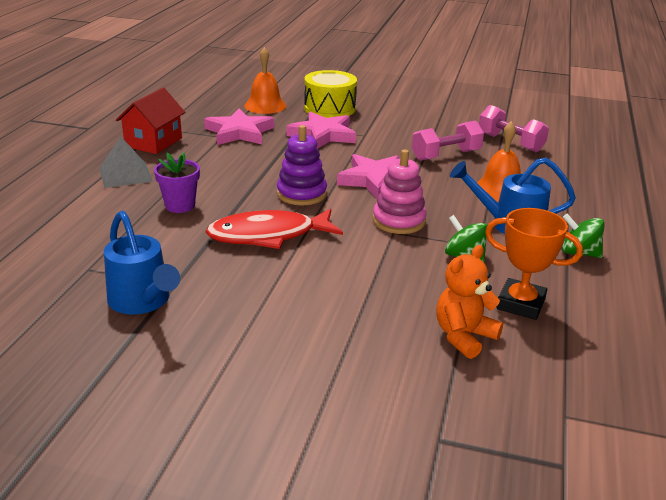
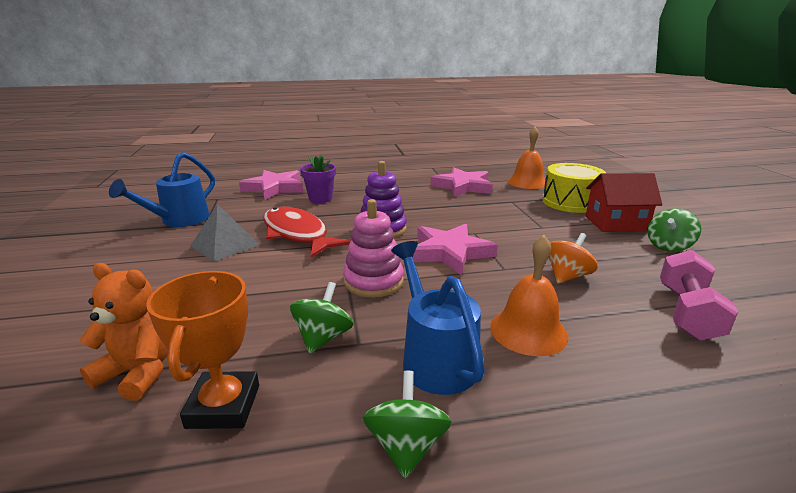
camera: 65 degrees right, 5 degrees down
grey pyramid [99,137,153,188] -> grey pyramid moved to [190,204,260,262]
red house [116,88,185,154] -> red house moved to [586,173,662,232]
pink star [286,112,356,149] -> pink star moved to [239,170,303,200]
pink dumbbell [412,120,484,161] -> orange spinning top [548,233,598,283]
none -> green spinning top [647,208,701,252]

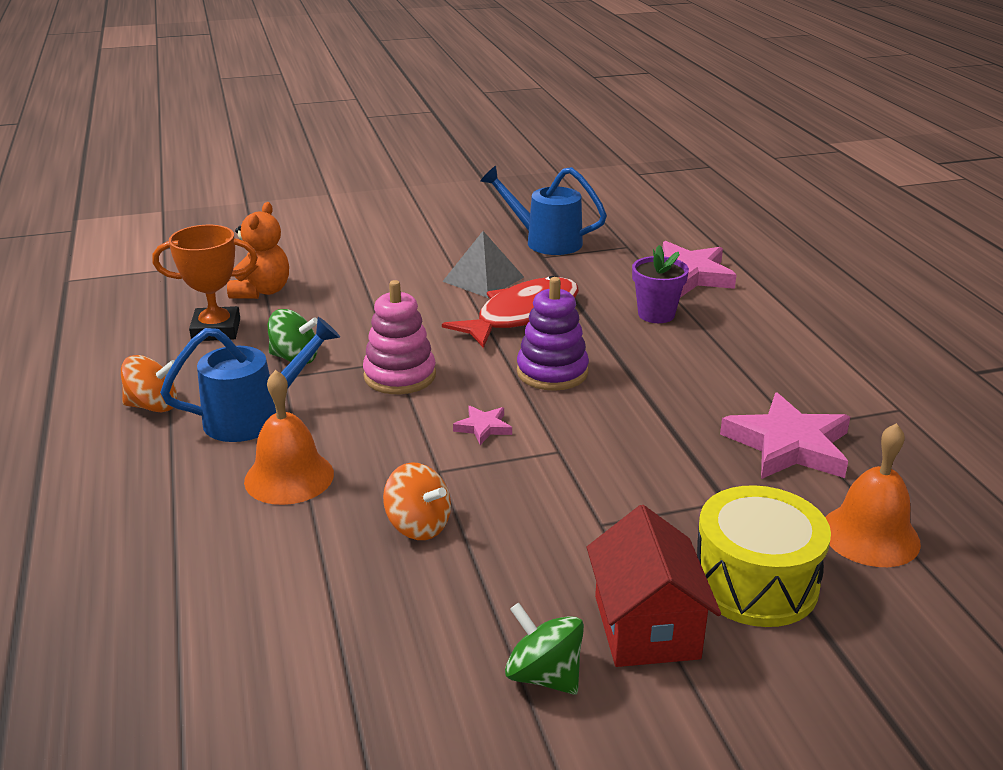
camera: 85 degrees right, 5 degrees up
green spinning top [363,371,451,478] -> orange spinning top [121,355,177,412]
pink star [413,224,498,276] -> pink star [453,406,512,445], size x0.47
pink dumbbell [660,250,738,341] -> none

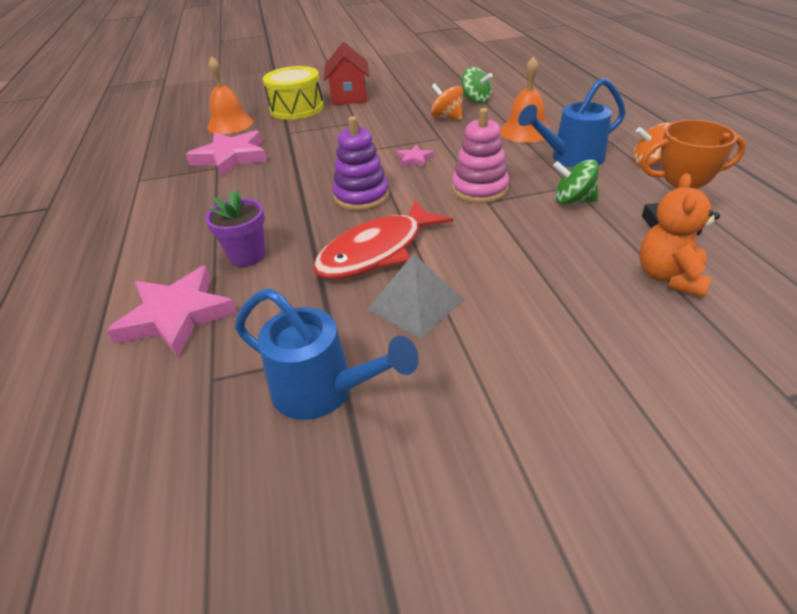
camera: 175 degrees left, 10 degrees up
green spinning top [505,603,584,695] -> green spinning top moved to [462,67,493,104]

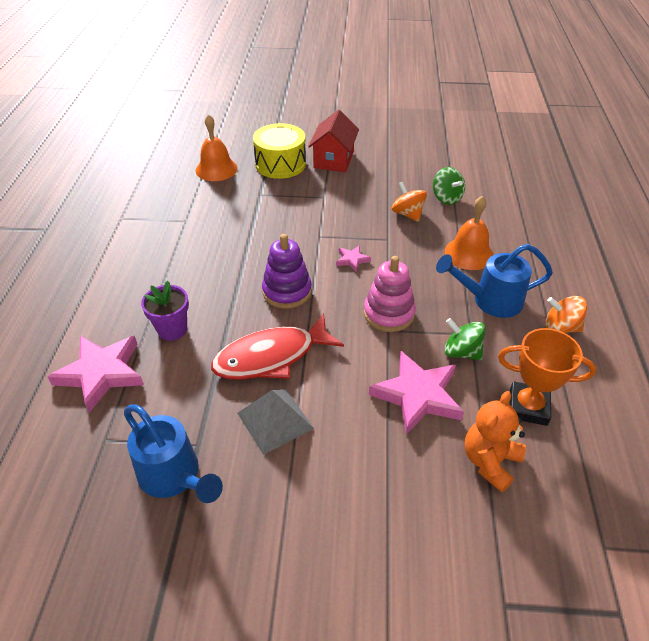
camera: 15 degrees right, 5 degrees up
pink star [186,130,267,178] -> pink star moved to [369,351,464,435]

